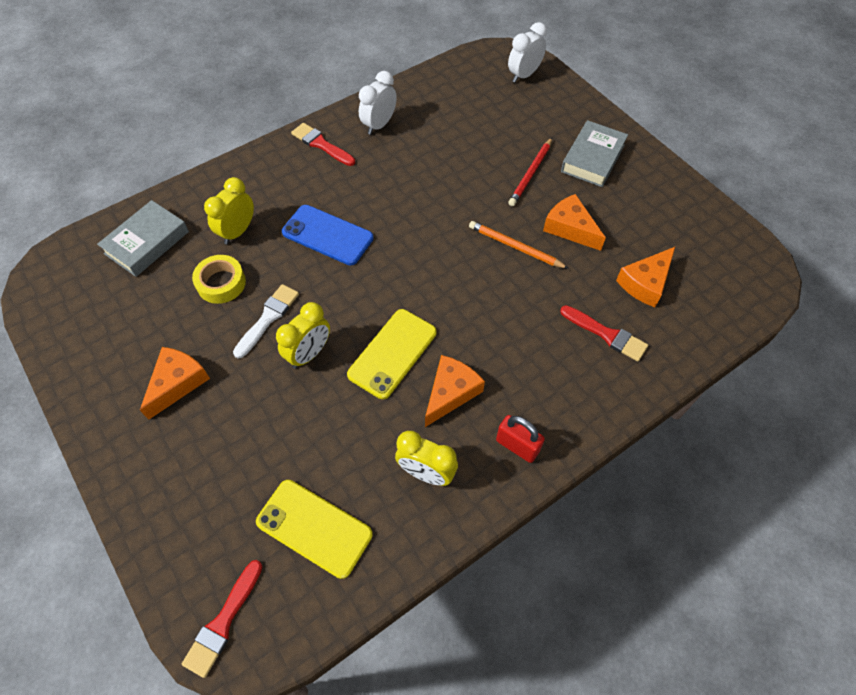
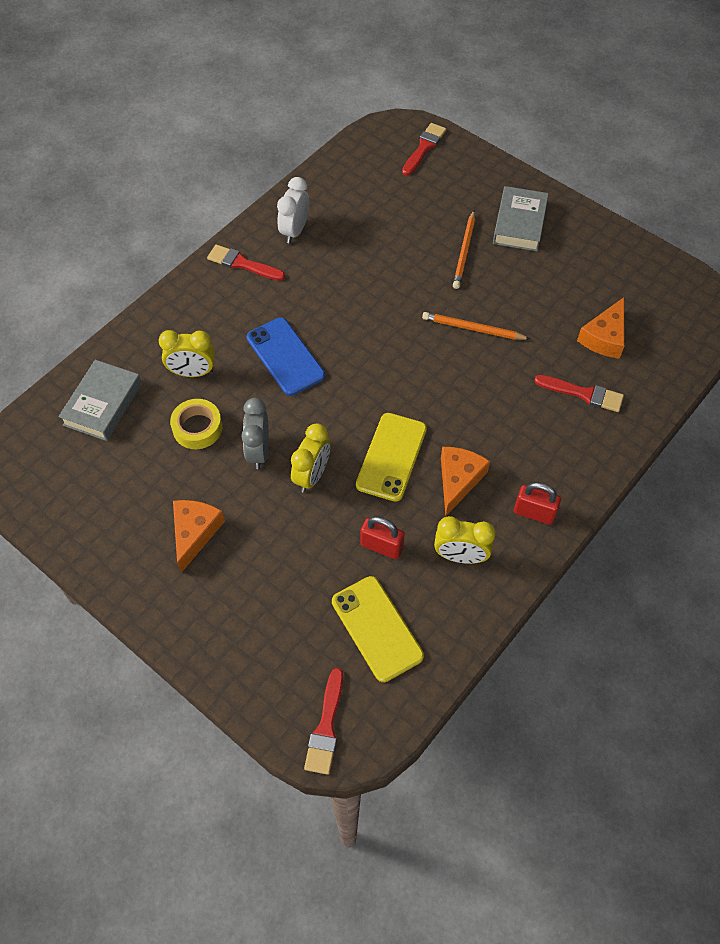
camera: 15 degrees left, 0 degrees up
yellow clock [204,177,254,244] -> yellow clock turned 105 degrees counterclockwise [159,330,215,377]
white brush [233,284,299,358] -> grey clock [241,398,269,469]
yellow phone [256,480,373,579] -> yellow phone turned 45 degrees clockwise [332,576,424,682]
blue phone [282,205,374,265] -> blue phone turned 45 degrees clockwise [247,317,325,396]
white clock [508,22,547,83] -> red brush [402,123,446,176]
red pencil [508,138,552,206] -> orange pencil [453,210,475,289]
orange cheese [543,194,606,251] -> none
none -> red padlock [361,516,405,559]

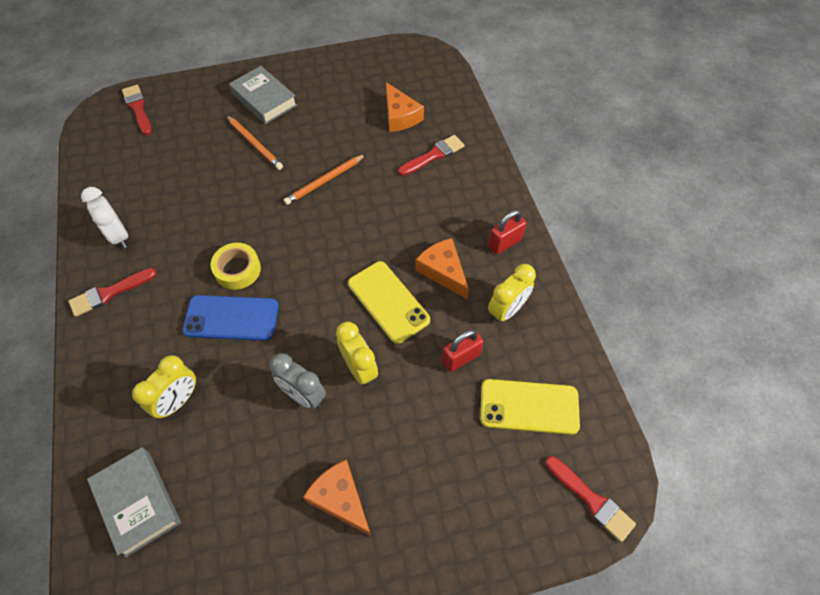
camera: 55 degrees left, 0 degrees up
yellow tape [170,399,222,449] -> yellow tape moved to [210,243,261,290]

